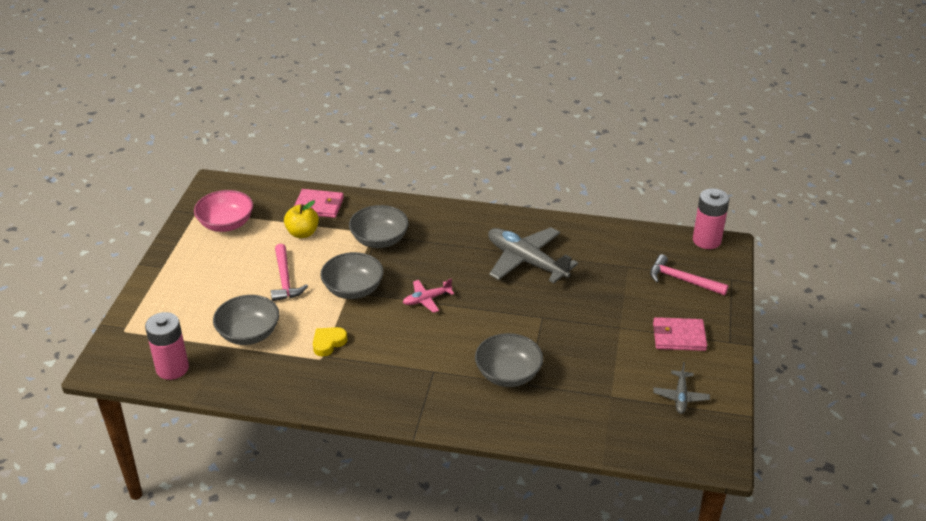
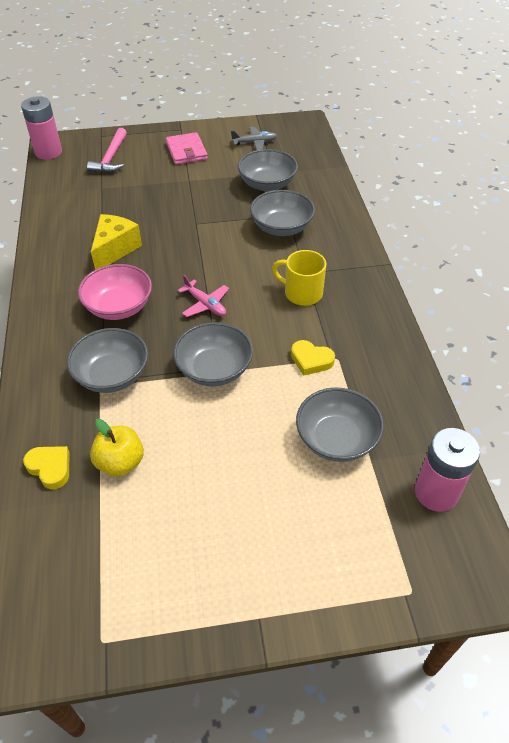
camera: 110 degrees left, 10 degrees up
pink bowl [194,190,253,232] -> pink bowl moved to [78,264,152,320]
pink hammer [271,244,308,301] -> none
pink wallet [294,189,344,218] -> yellow heart [23,446,70,489]
grey plane [488,227,578,283] -> yellow cheese [91,214,142,270]
none -> grey bowl [238,149,298,192]
none -> yellow mug [272,250,326,306]

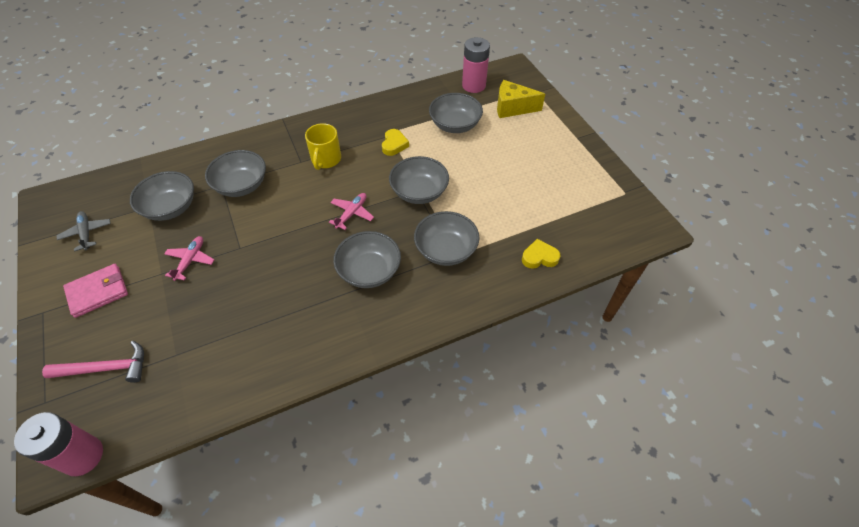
camera: 105 degrees left, 5 degrees up
yellow heart [23,446,70,489] -> yellow heart turned 60 degrees clockwise [522,239,560,269]
pink bowl [78,264,152,320] -> grey bowl [333,231,401,288]
yellow apple [90,419,144,476] -> none
yellow cheese [91,214,142,270] -> yellow cheese moved to [497,80,545,118]
none -> pink plane [164,236,214,281]

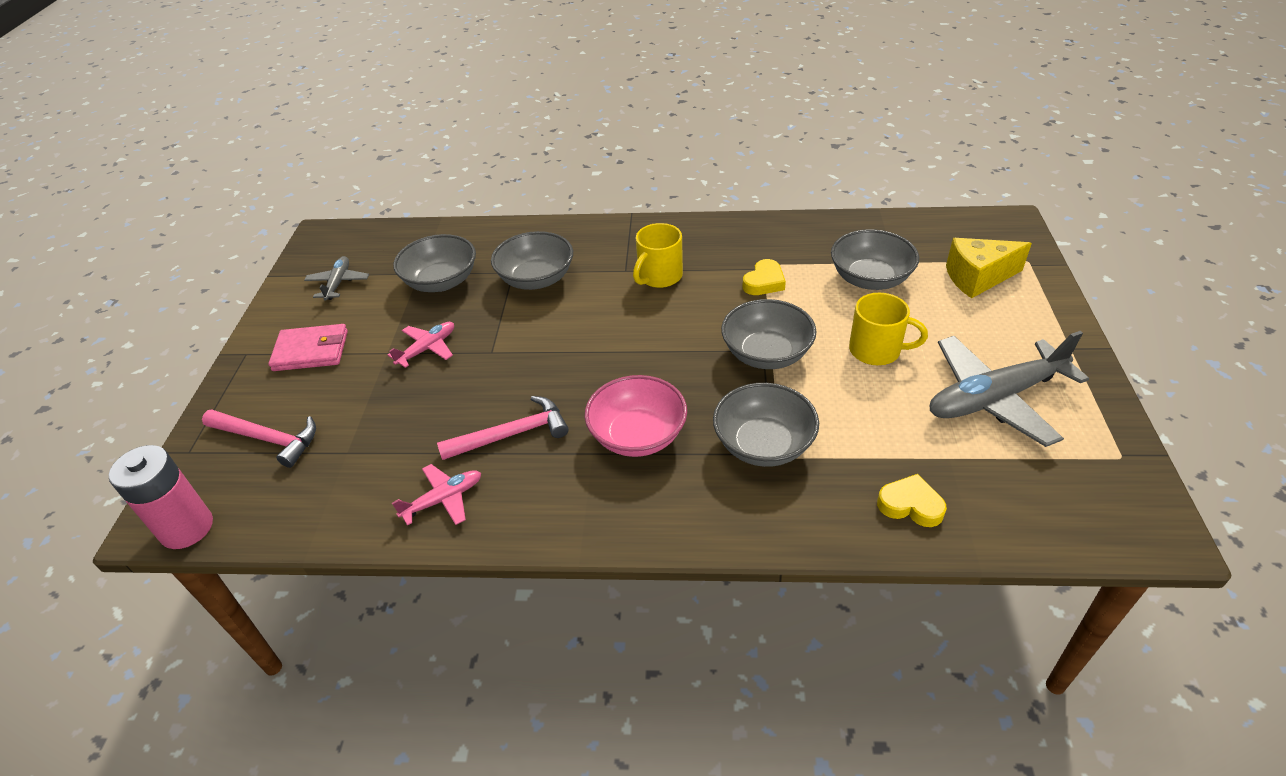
camera: 30 degrees right, 10 degrees down
pink plane [329,193,374,230] -> pink plane moved to [392,464,481,526]
grey bowl [333,231,401,288] -> pink bowl [585,375,687,457]
pink battery [462,37,490,93] -> none
yellow cheese [497,80,545,118] -> yellow cheese turned 45 degrees counterclockwise [946,238,1032,298]
none -> pink hammer [437,396,569,460]
none -> yellow mug [849,293,928,365]
none -> grey plane [930,331,1089,447]

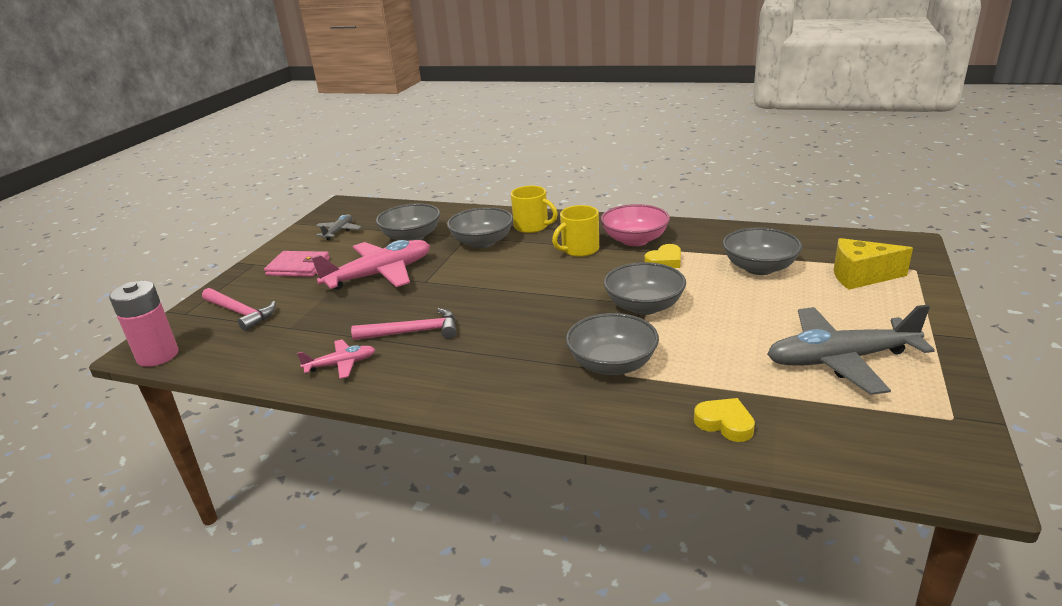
camera: 15 degrees right, 15 degrees down
pink plane [388,322,454,368] -> pink plane [311,240,430,290], size x2.00
pink bowl [585,375,687,457] -> pink bowl moved to [601,204,670,246]
yellow mug [849,293,928,365] -> yellow mug moved to [511,186,558,233]

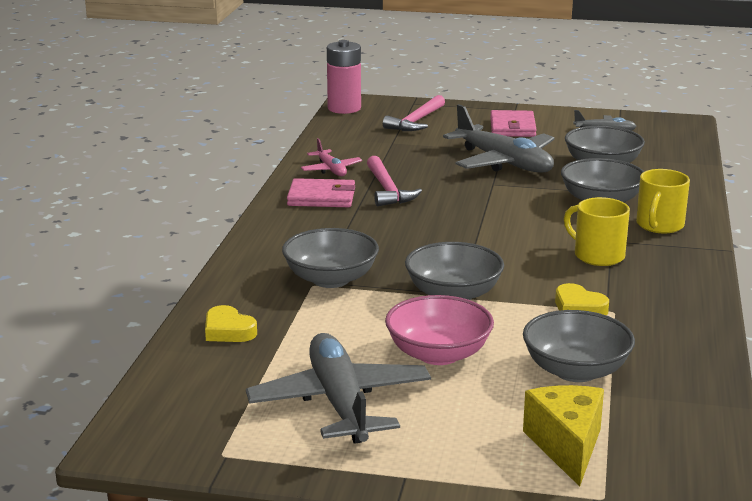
camera: 80 degrees right, 5 degrees down
pink plane [311,240,430,290] -> grey plane [443,104,555,172]
pink bowl [601,204,670,246] -> pink bowl moved to [385,295,494,365]
yellow heart [694,398,755,442] -> yellow heart turned 105 degrees clockwise [205,305,257,342]
none -> pink wallet [287,178,355,207]

